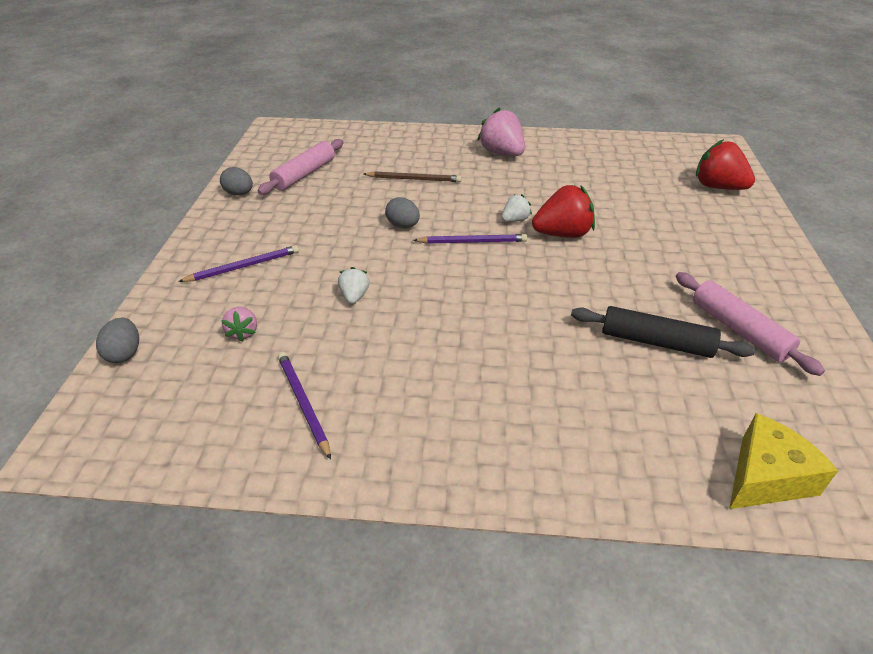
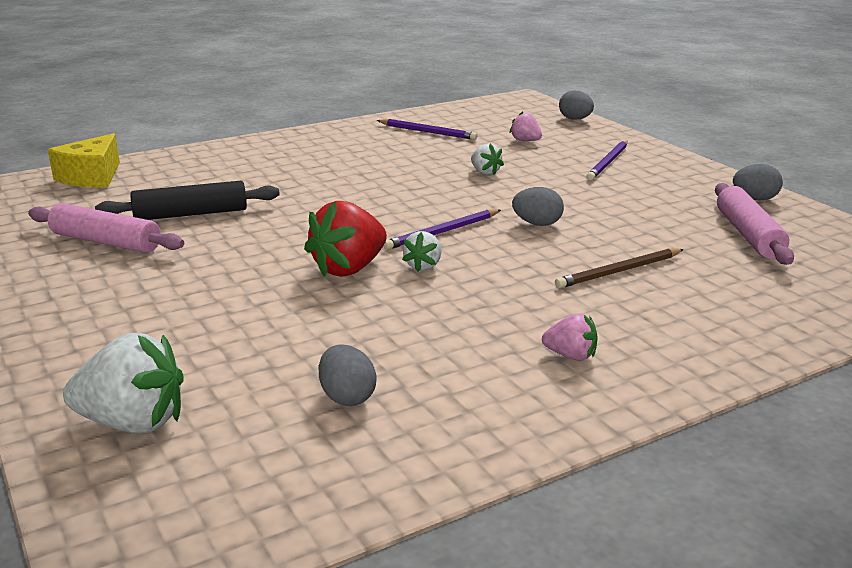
camera: 145 degrees right, 15 degrees down
pink strawberry [477,107,525,156] -> pink strawberry [542,314,597,361], size x0.53
red strawberry [696,139,755,190] -> white strawberry [63,333,184,434]
none -> grey egg [319,344,376,406]

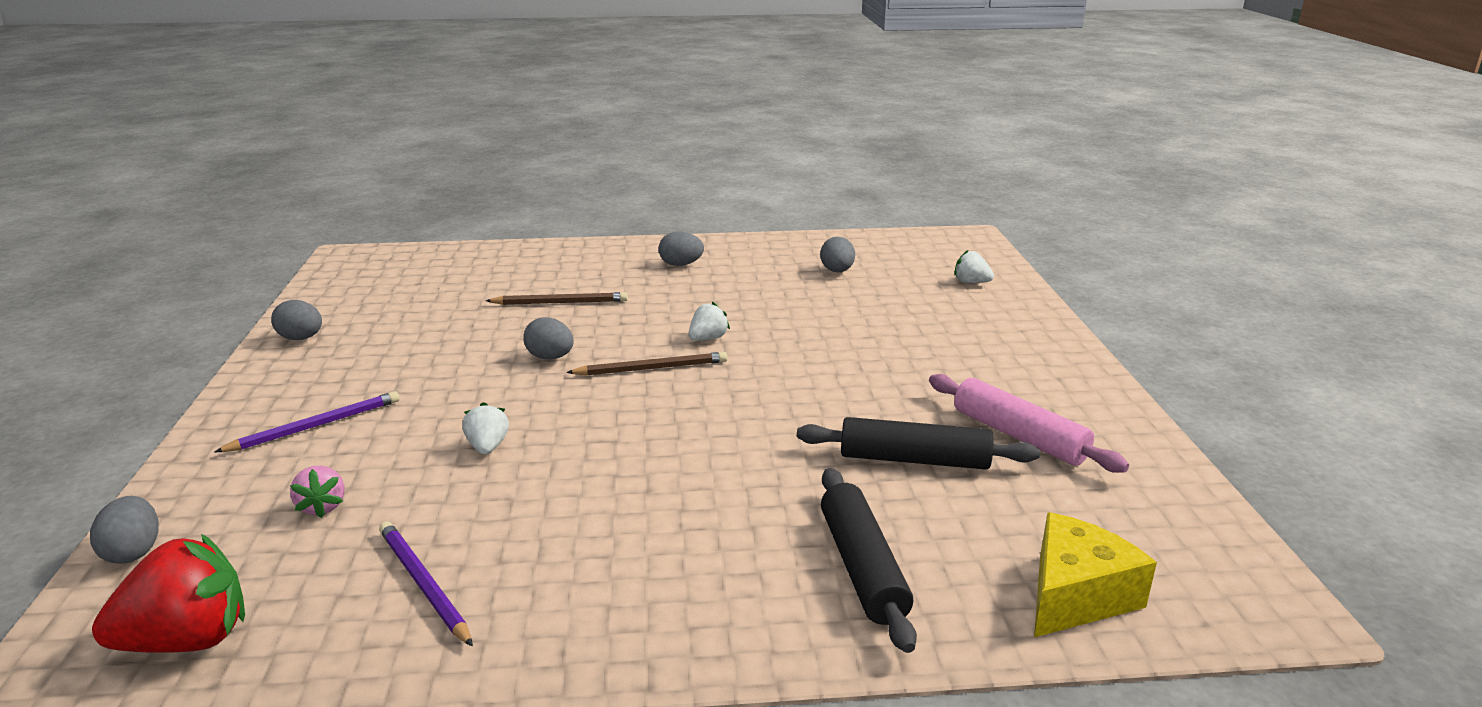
camera: 155 degrees left, 0 degrees up
white strawberry [63,333,184,434] -> white strawberry [954,250,994,283], size x0.53
red strawberry [304,201,387,277] -> red strawberry moved to [92,534,245,653]
purple pencil [383,209,501,250] -> brown pencil [566,352,727,376]
pink strawberry [542,314,597,361] -> grey egg [658,231,704,266]
pink rolling pin [715,183,794,265] -> none
none -> black rolling pin [821,468,917,653]

